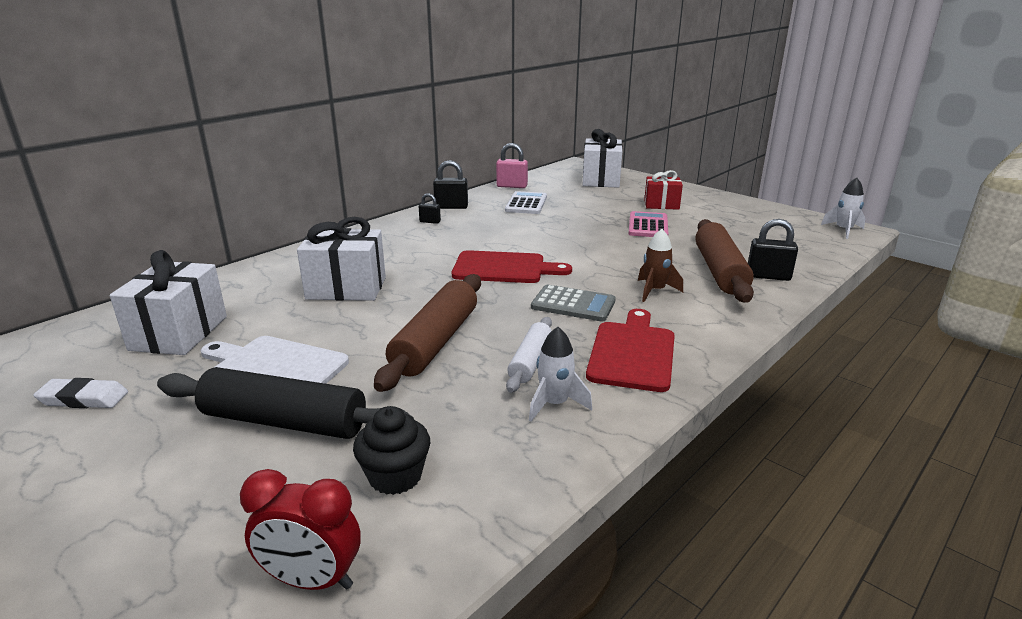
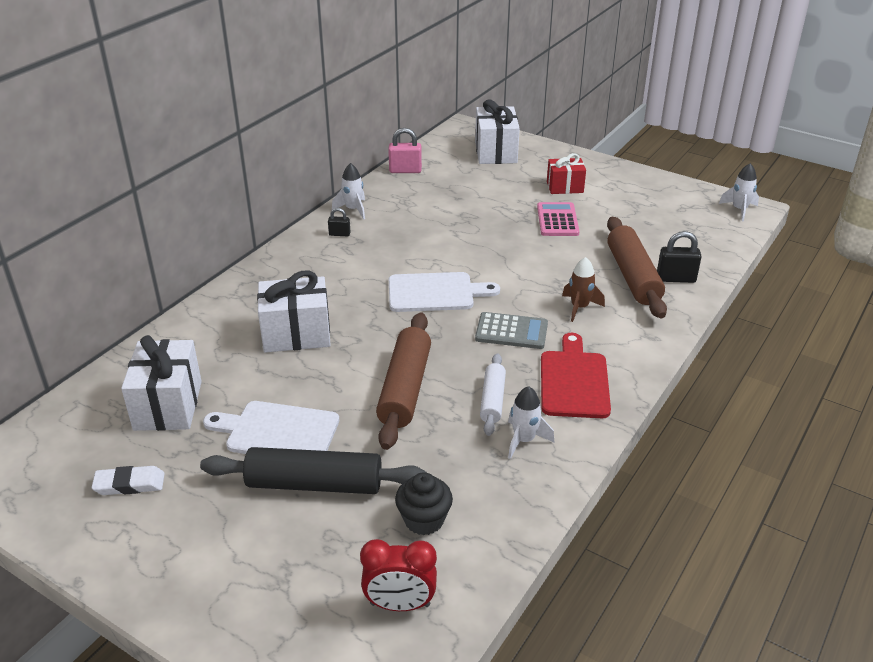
camera: 10 degrees left, 10 degrees up
black padlock [433,160,468,209] -> white rocket [332,163,365,219]
red cutting board [452,250,572,283] -> white cutting board [389,272,500,312]
white calculator [505,191,547,214] -> none

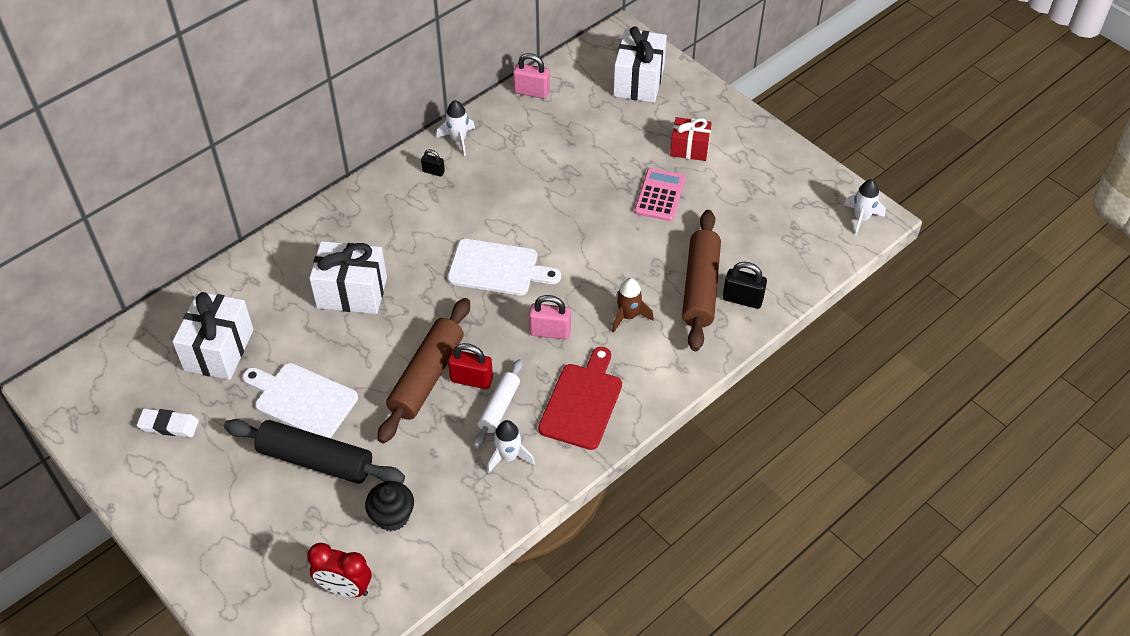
camera: 15 degrees right, 15 degrees up
grey calculator [475,312,548,349] -> pink padlock [529,295,571,340]
none -> red padlock [448,343,493,389]

